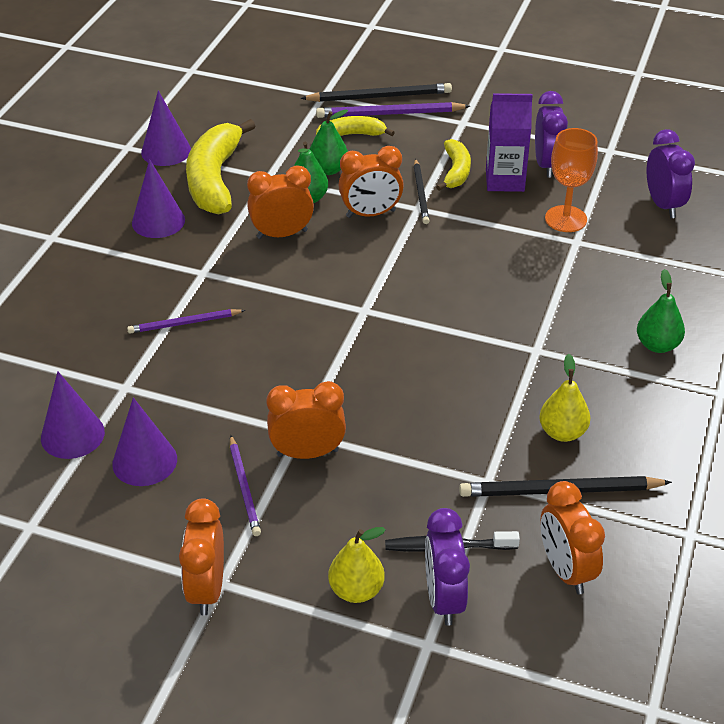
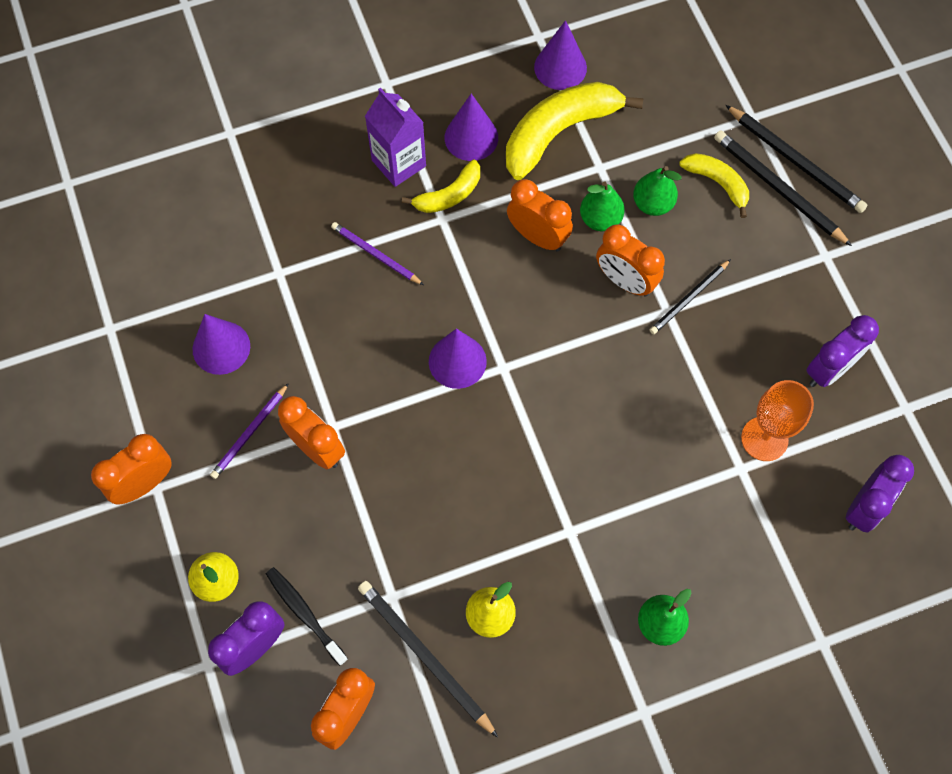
camera: 50 degrees right, 25 degrees up
purple cone [41,371,105,459] -> purple cone moved to [429,328,487,389]
purple pencil [316,102,470,118] -> black pencil [714,130,852,246]
yellow banana [436,139,471,191] -> yellow banana moved to [402,160,480,213]
purple carton [486,93,533,192] -> purple carton moved to [365,88,426,187]

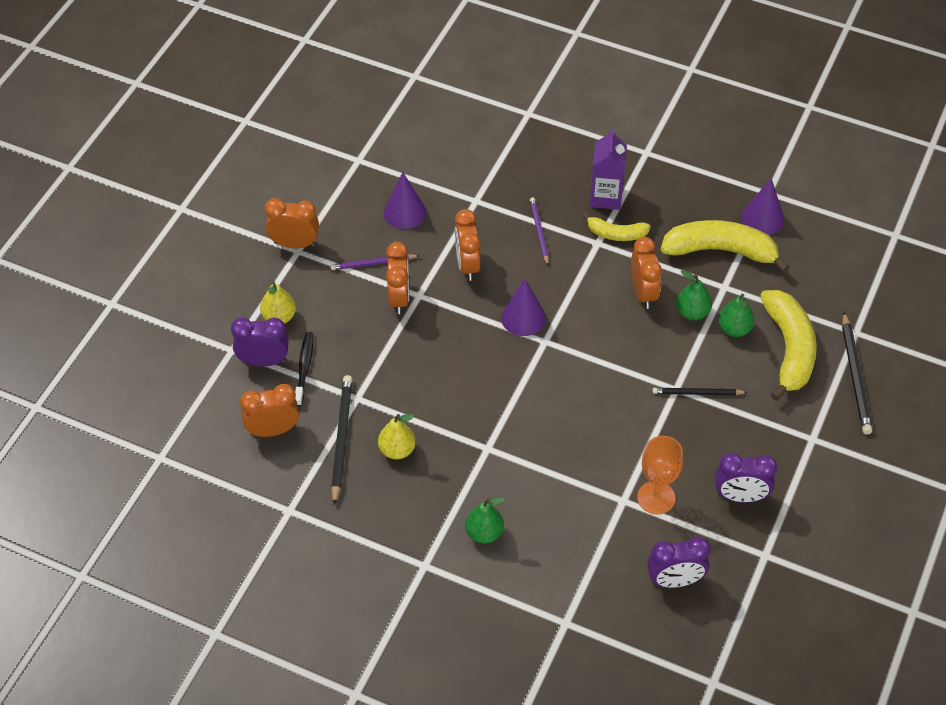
camera: 45 degrees right, 15 degrees down
purple cone [445,94,498,161] -> none
orange clock [596,224,665,297] -> orange clock moved to [455,209,481,281]
yellow banana [679,153,749,218] -> yellow banana [760,290,817,401], size x1.83
black pencil [714,130,852,246] -> none

